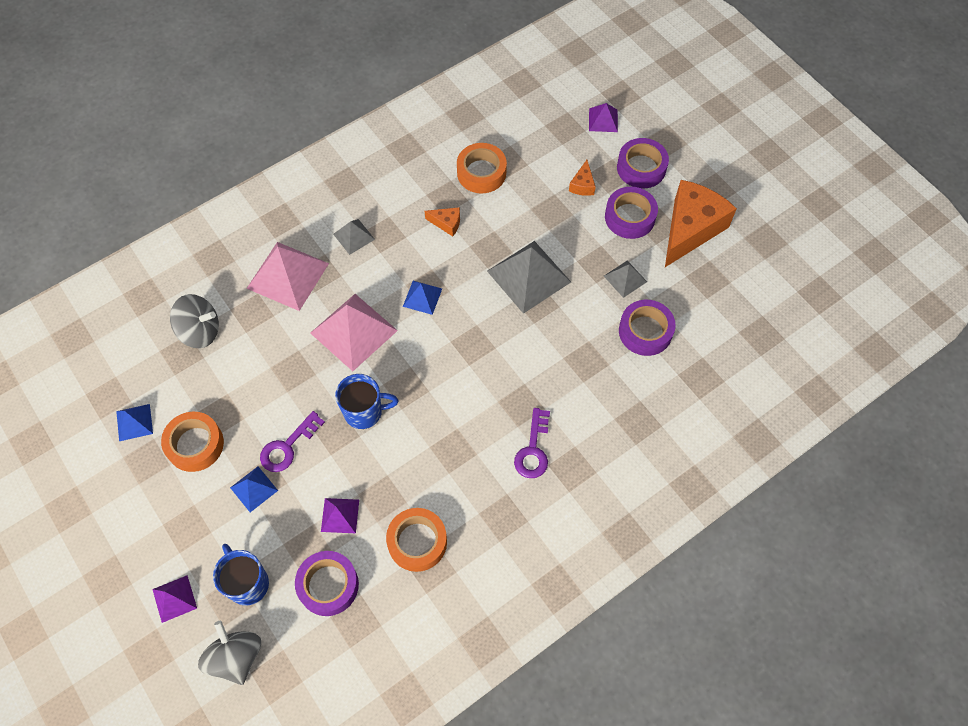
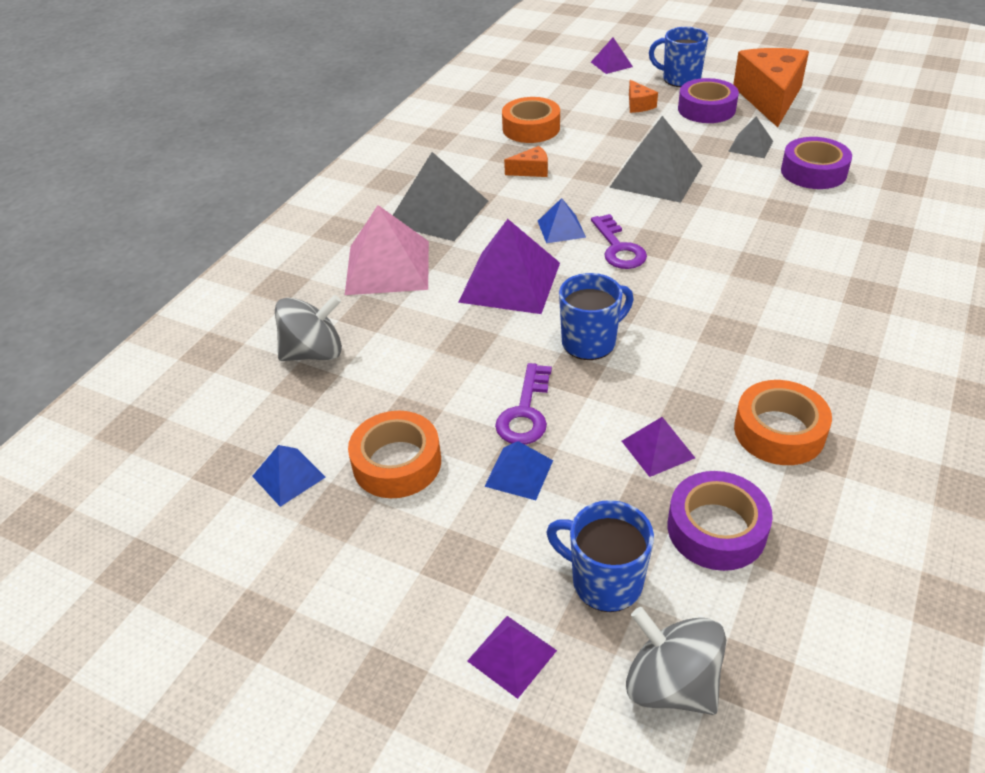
camera: 25 degrees left, 20 degrees down
pink pyramid [311,294,398,371] -> purple pyramid [458,219,560,314]
grey pyramid [333,219,375,255] -> grey pyramid [393,152,488,241], size x1.94
purple key [514,408,550,478] -> purple key moved to [591,214,647,269]
purple tape [617,138,669,188] -> blue mug [649,27,709,87]

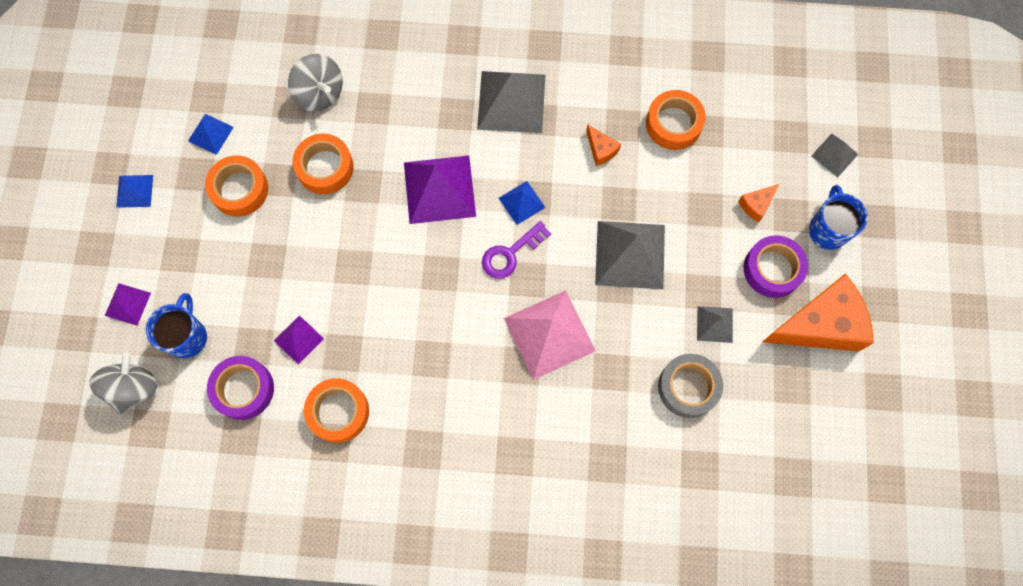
camera: 65 degrees right, 30 degrees up
pink pyramid [345,205,429,295] -> pink pyramid moved to [504,290,596,380]
blue pyramid [484,441,553,500] -> blue pyramid moved to [116,175,153,208]
purple key [495,363,552,445] -> none
blue mug [559,273,634,360] -> none
purple pyramid [591,38,633,74] -> grey pyramid [811,134,858,177]
purple tape [781,137,852,189] -> grey tape [658,354,723,418]
none -> orange tape [292,134,354,194]

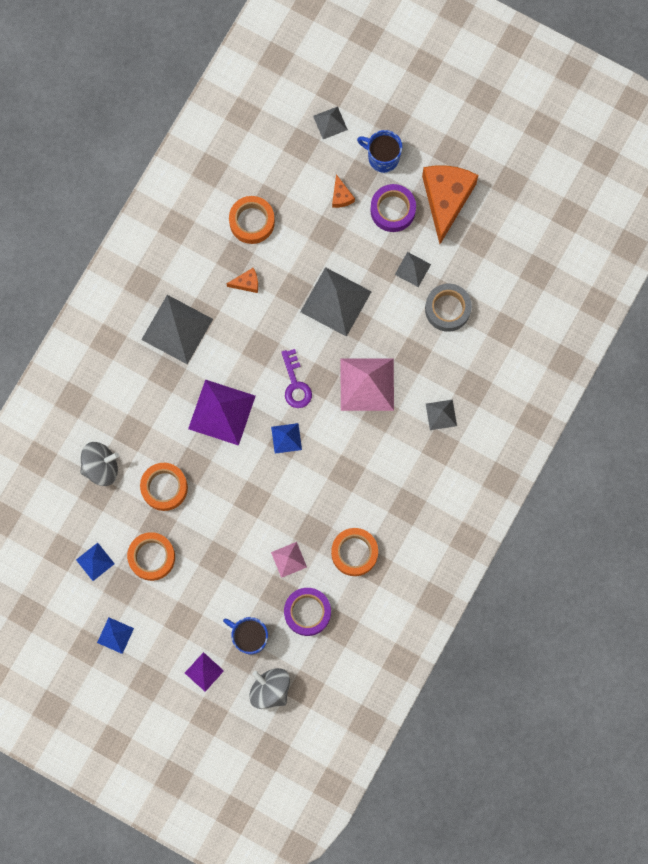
camera: 65 degrees left, 5 degrees up
purple pyramid [274,315,324,364] -> pink pyramid [271,542,307,578]
blue pyramid [499,181,546,225] -> blue pyramid moved to [271,423,302,454]
none -> grey pyramid [426,400,457,430]

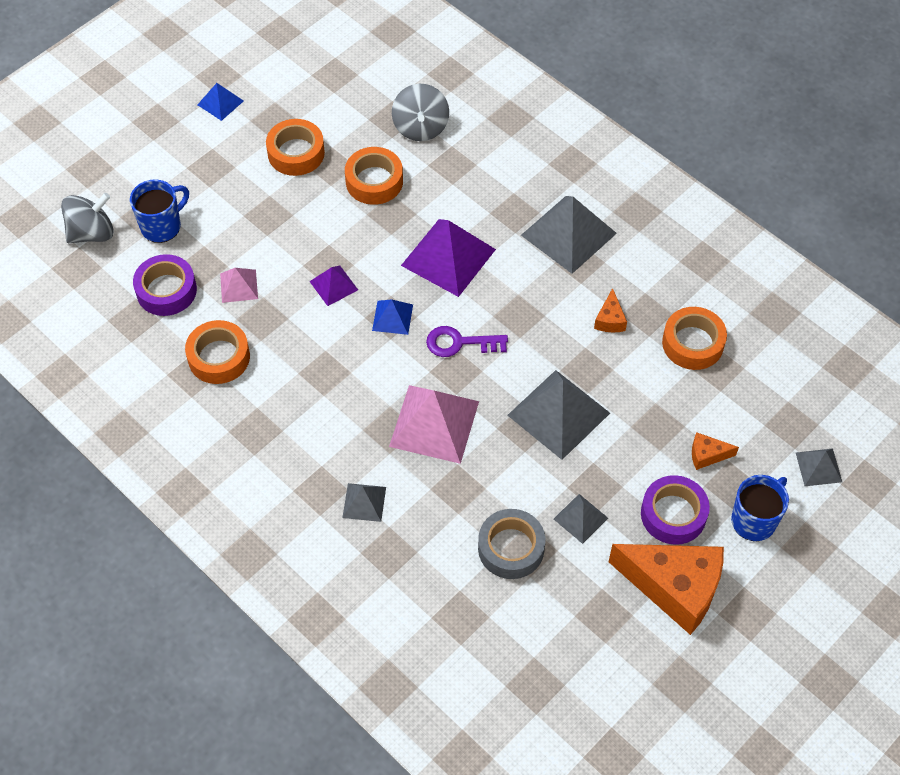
camera: 105 degrees right, 20 degrees down
blue pyramid [76,543,115,581] -> none
purple pyramid [185,652,224,692] -> purple pyramid moved to [309,265,358,306]

